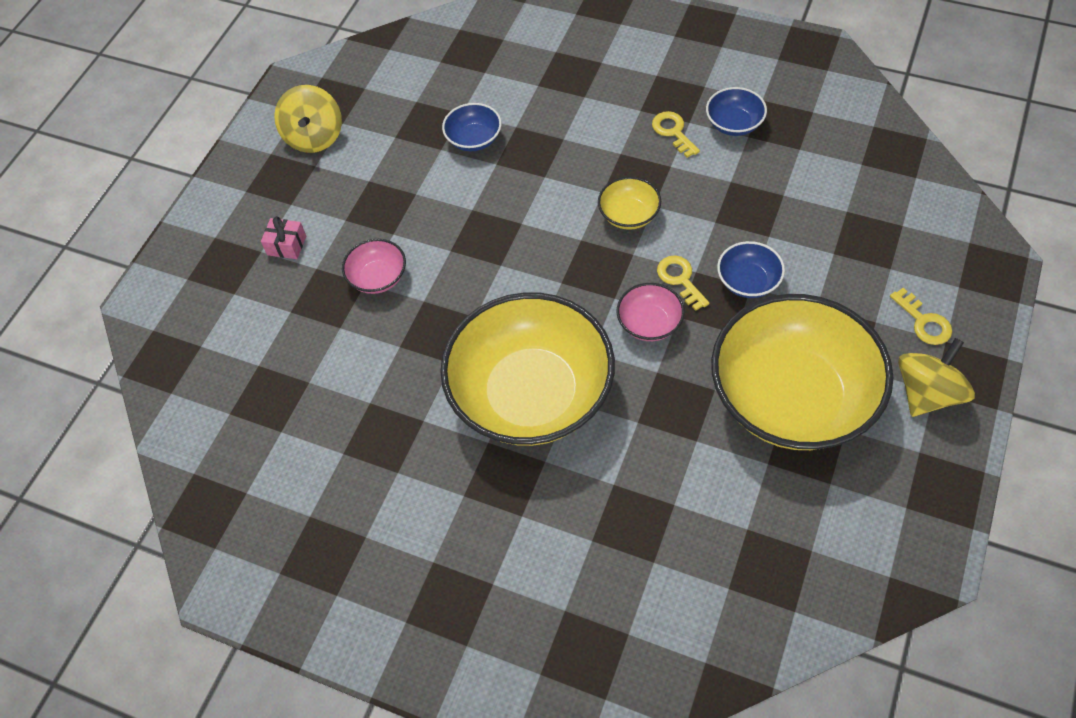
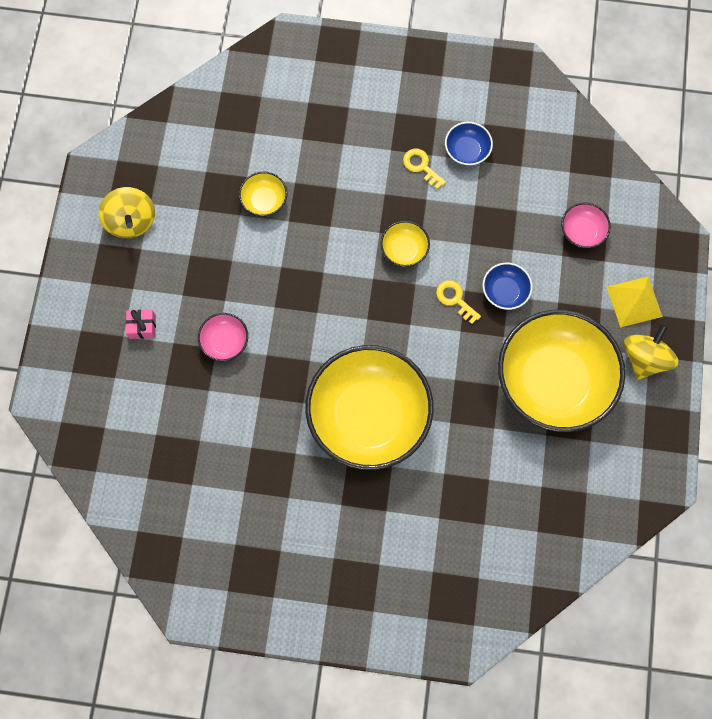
camera: 20 degrees left, 15 degrees up
blue bowl [442,103,502,151] -> yellow bowl [239,172,288,217]
pink bowl [617,283,685,341] -> pink bowl moved to [561,203,611,248]
yellow key [890,288,952,345] -> yellow pyramid [607,277,663,328]

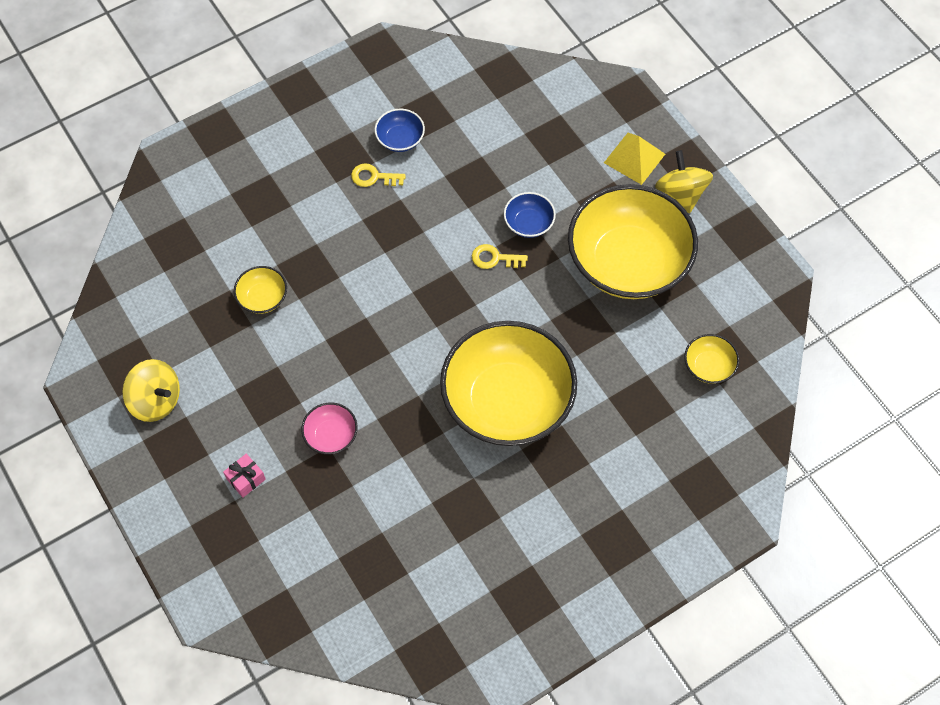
camera: 40 degrees left, 10 degrees down
yellow bowl [381,221,430,267] -> yellow bowl moved to [684,334,739,384]
pink bowl [561,203,611,248] -> none

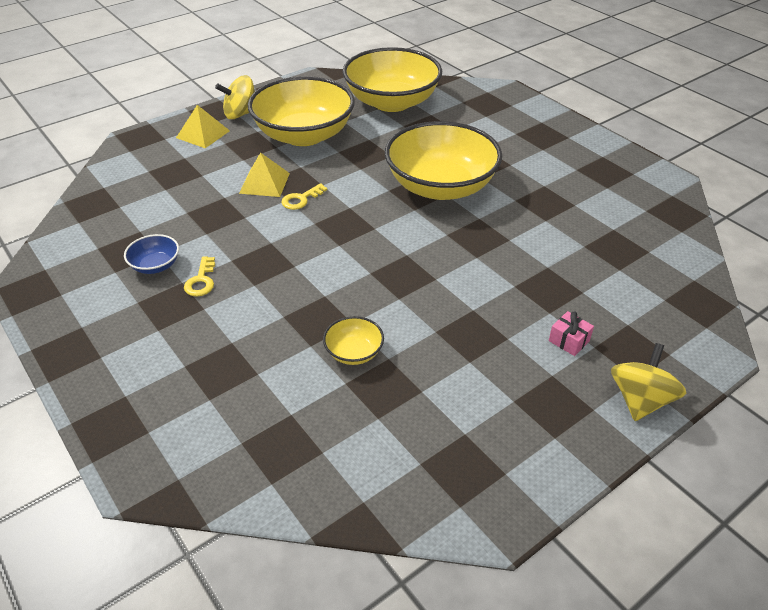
camera: 95 degrees left, 20 degrees down
yellow spinning top [122,359,180,422] -> yellow spinning top moved to [611,343,686,421]
pink bowl [301,403,358,454] -> none
yellow key [472,244,528,269] -> yellow key turned 45 degrees clockwise [281,183,327,210]
blue bowl [504,192,556,238] -> yellow pyramid [239,152,290,197]
yellow bowl [684,334,739,384] -> yellow bowl [342,47,442,112], size x2.43

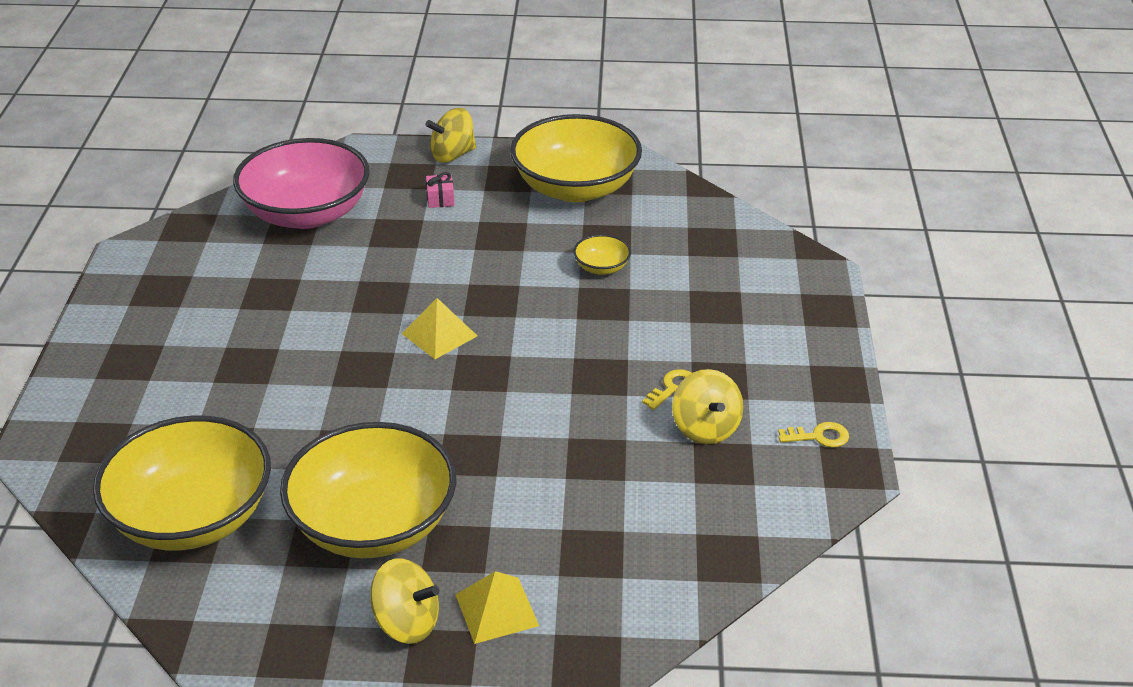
camera: 140 degrees left, 5 degrees down
blue bowl [124,234,179,274] -> yellow spinning top [672,369,744,444]
yellow pyramid [239,152,290,197] -> yellow pyramid moved to [401,298,477,359]
yellow key [281,183,327,210] -> yellow key moved to [778,422,849,447]
yellow bowl [385,121,502,200] -> yellow bowl moved to [510,114,642,202]
none -> pink bowl [233,138,370,229]

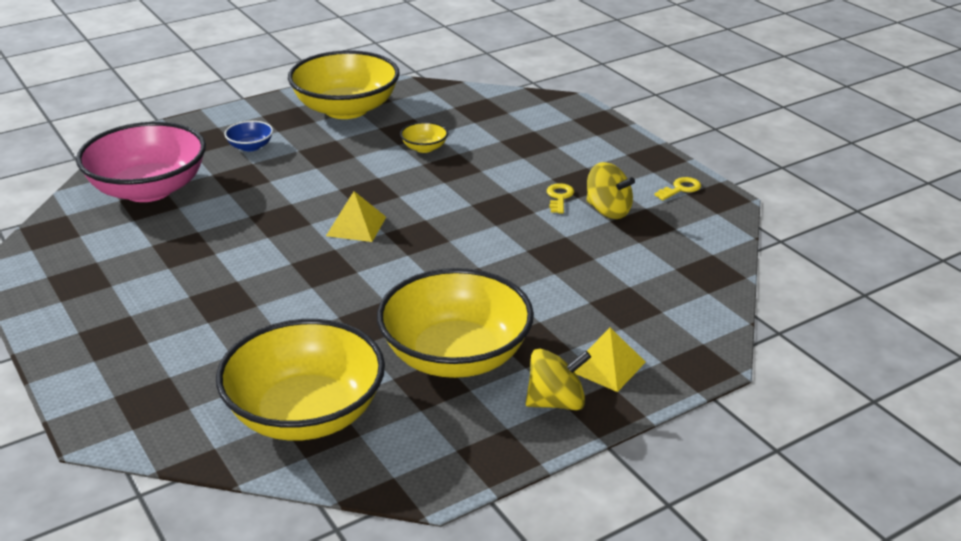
camera: 35 degrees left, 5 degrees down
yellow spinning top [425,108,476,163] -> none
pink gift [426,172,455,208] -> blue bowl [224,121,273,152]

